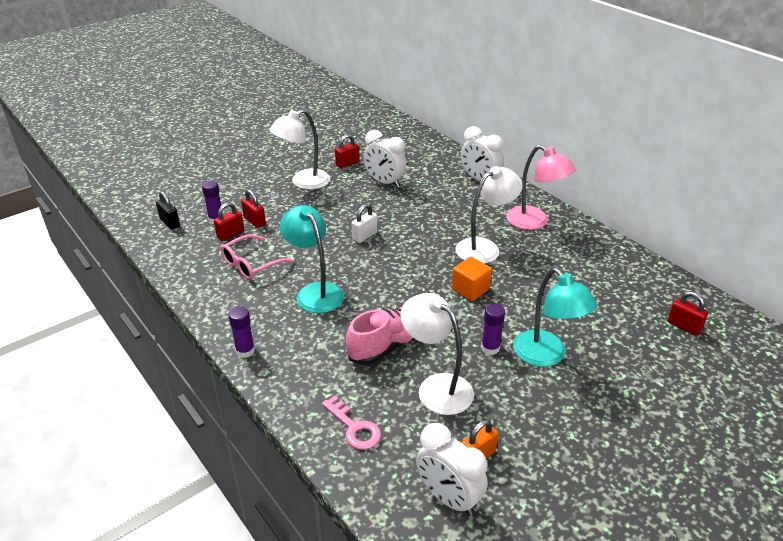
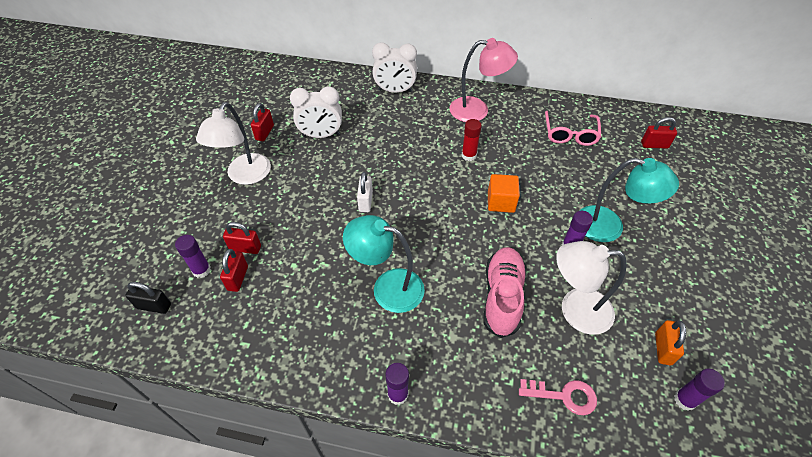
camera: 40 degrees left, 15 degrees up
pink glasses [221,234,294,280] -> pink glasses moved to [545,111,601,146]
white clock [416,423,488,516] -> purple glue stick [674,369,725,411]
white lamp [456,166,523,264] -> red glue stick [462,119,482,161]

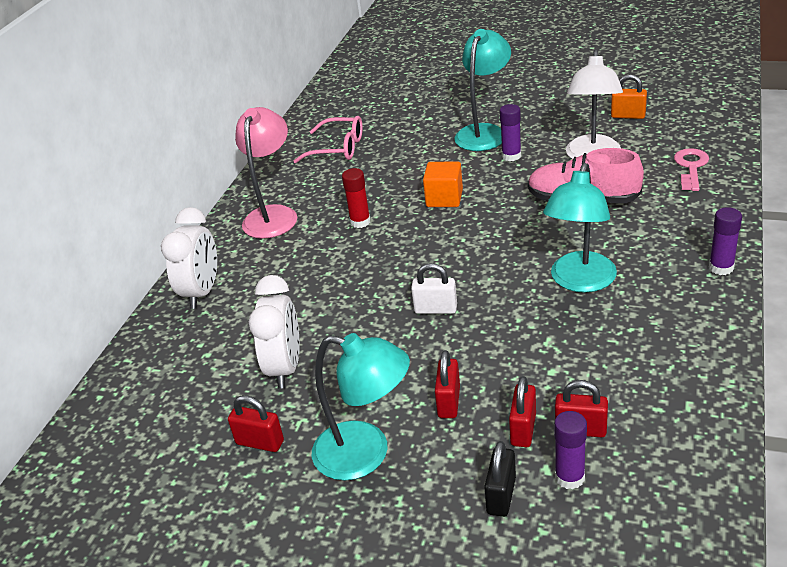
camera: 80 degrees left, 15 degrees down
black padlock [125,282,171,314] -> black padlock moved to [484,441,516,517]
white lamp [196,102,271,185] -> turquoise lamp [312,333,410,480]
red padlock [641,117,677,149] -> red padlock moved to [435,350,460,418]
purple glue stick [674,369,725,411] -> none

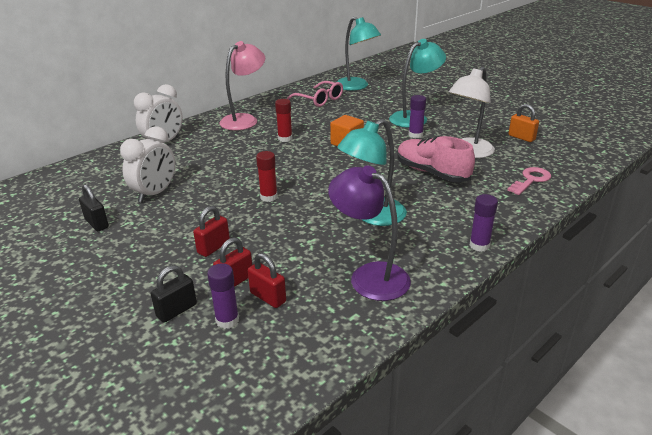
camera: 25 degrees right, 5 degrees down
red padlock [228,395,284,452] -> black padlock [79,184,109,231]
turquoise lamp [312,333,410,480] -> turquoise lamp moved to [337,17,381,91]
white padlock [411,263,457,314] -> red glue stick [256,151,278,202]
none -> purple lamp [328,165,411,301]

